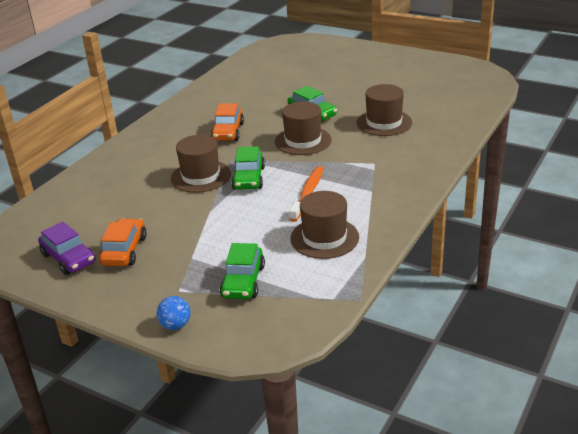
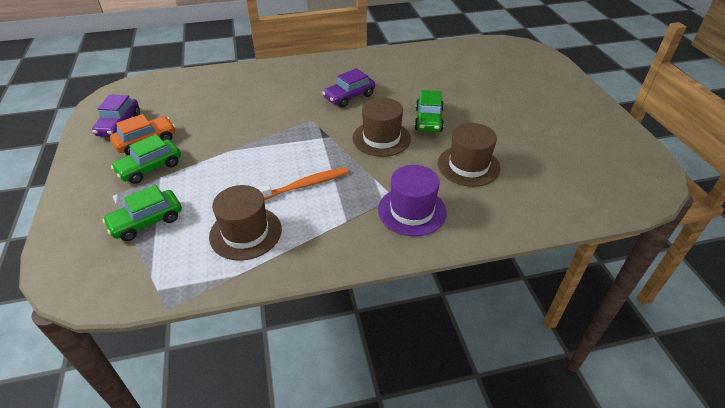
camera: 45 degrees right, 10 degrees up
blue ball [157,296,191,330] -> none
brown hat [171,135,231,193] -> none
orange car [211,103,244,141] -> purple car [322,68,375,108]
green car [231,146,265,190] -> green car moved to [111,134,181,184]
none -> purple hat [378,165,447,236]

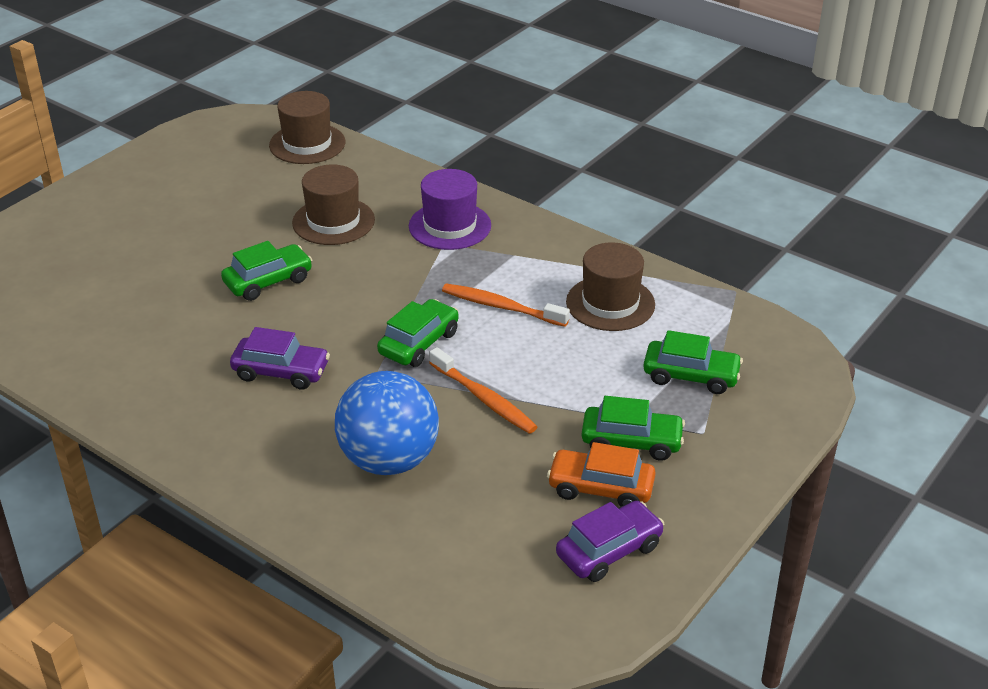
camera: 130 degrees left, 5 degrees down
brown hat [353,98,411,157] -> brown hat moved to [269,91,345,164]
none -> blue ball [335,371,439,475]
none -> green car [377,299,459,367]
none -> orange toothbrush [429,347,537,434]

